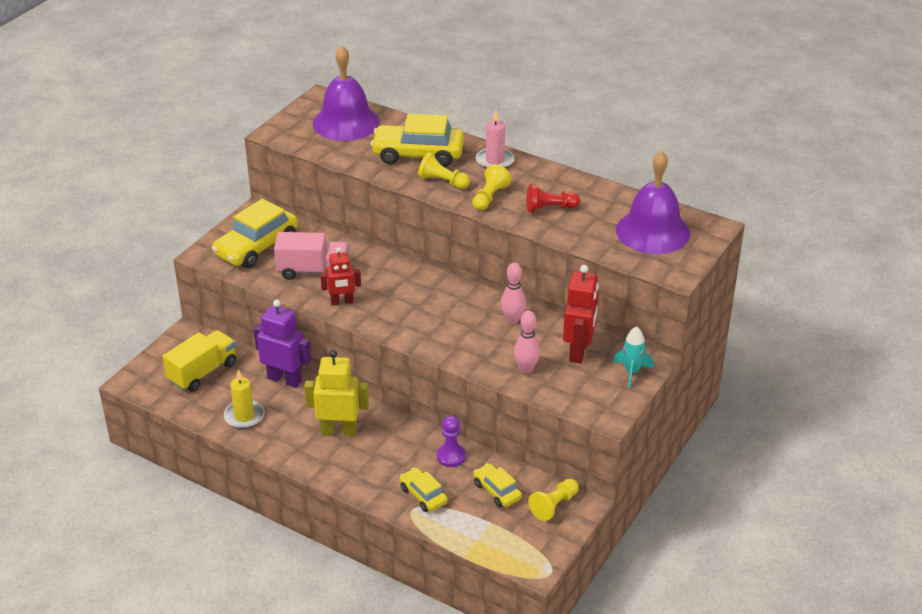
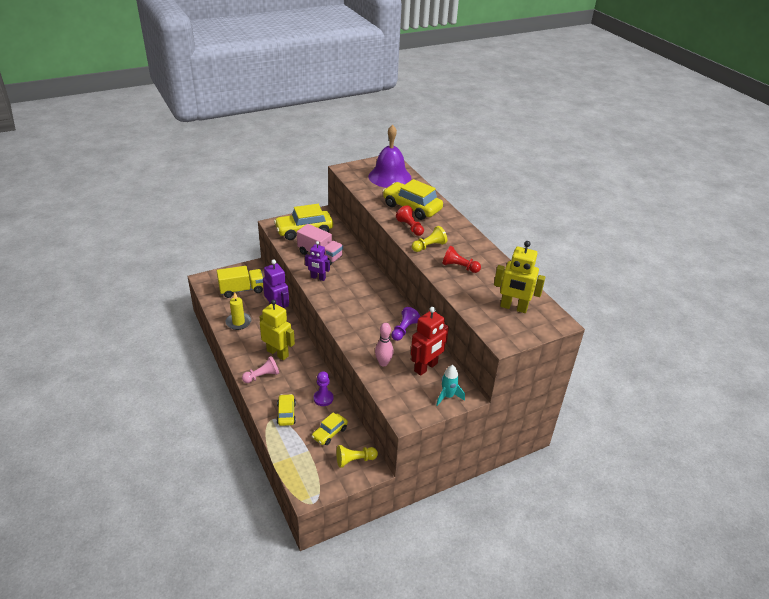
camera: 30 degrees right, 0 degrees up
red robot [320,247,361,305] -> purple robot [305,241,330,281]
yellow pawn [418,152,470,189] -> red pawn [396,205,424,236]
yellow car [473,463,522,508] -> yellow car turned 135 degrees counterclockwise [312,412,348,445]
pink candle [476,111,514,169] -> none
pink bowling pin [501,263,526,324] -> purple pawn [391,307,420,341]
purple bell [616,150,690,254] -> yellow robot [494,241,545,313]
none -> pink pawn [242,356,279,383]

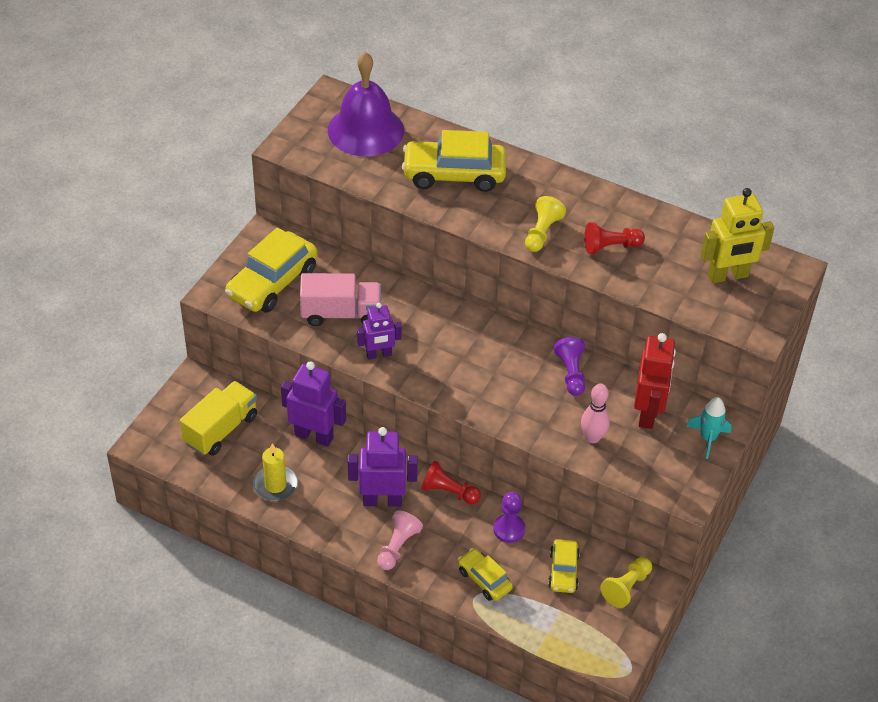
camera: 35 degrees left, 10 degrees up
yellow robot [260,300,295,360] -> purple robot [348,427,418,507]
red pawn [396,205,424,236] -> red pawn moved to [421,461,481,504]

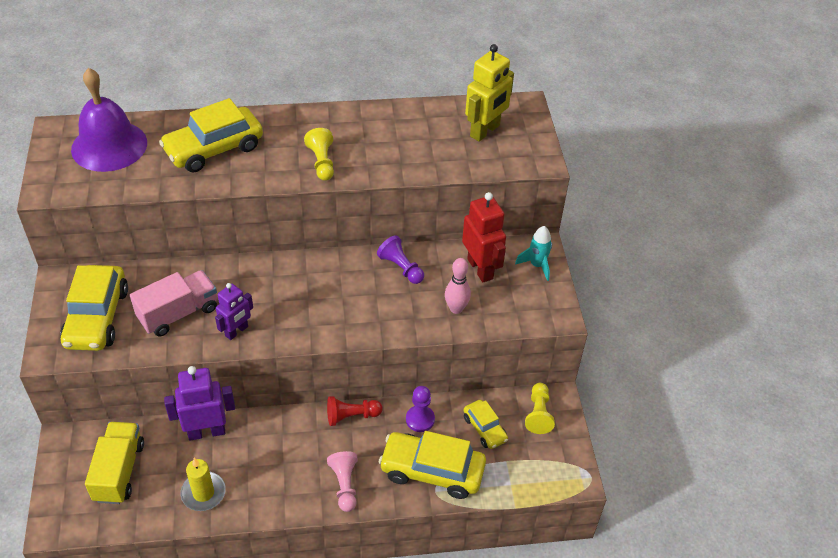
camera: 35 degrees left, 0 degrees up
purple robot [348,427,418,507] -> none
yellow car [458,548,513,601] -> yellow car [378,431,486,499], size x1.83
red pawn [584,222,645,254] -> none

